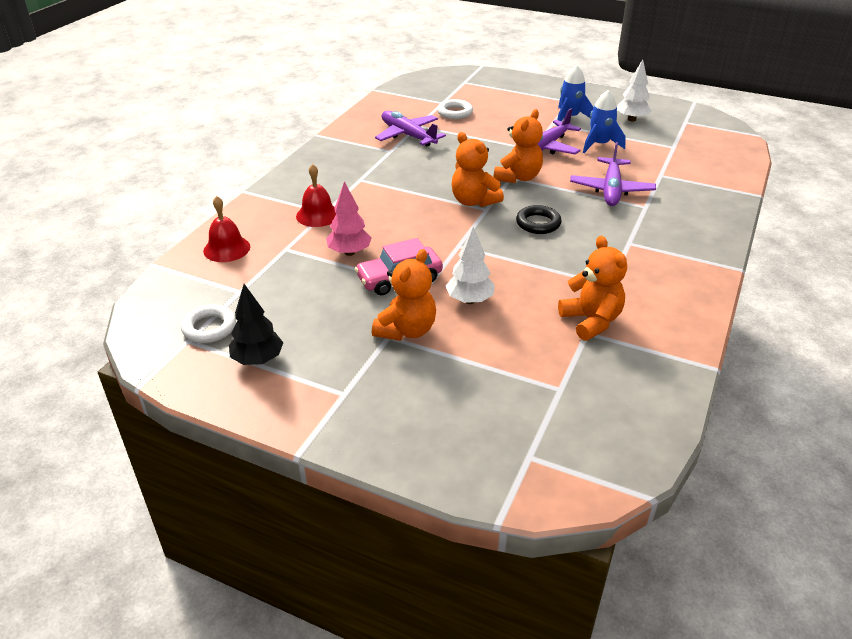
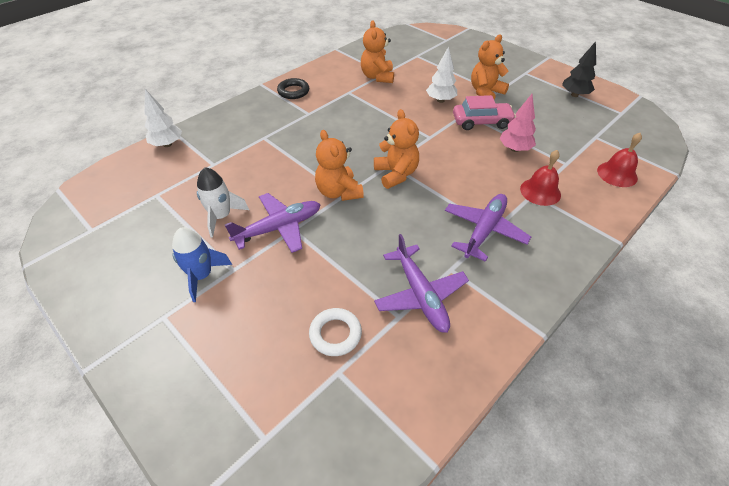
camera: 160 degrees left, 10 degrees up
white ring [181,305,236,343] -> none
orange teddy bear [494,109,543,183] -> orange teddy bear turned 75 degrees counterclockwise [315,130,364,201]
black ring [516,205,562,234] -> black ring moved to [277,78,309,99]
purple plane [570,142,656,206] -> purple plane moved to [445,194,531,262]
blue rocket [583,90,626,153] -> white rocket [197,167,249,238]
white tree [617,60,652,122] -> white tree moved to [144,89,182,147]

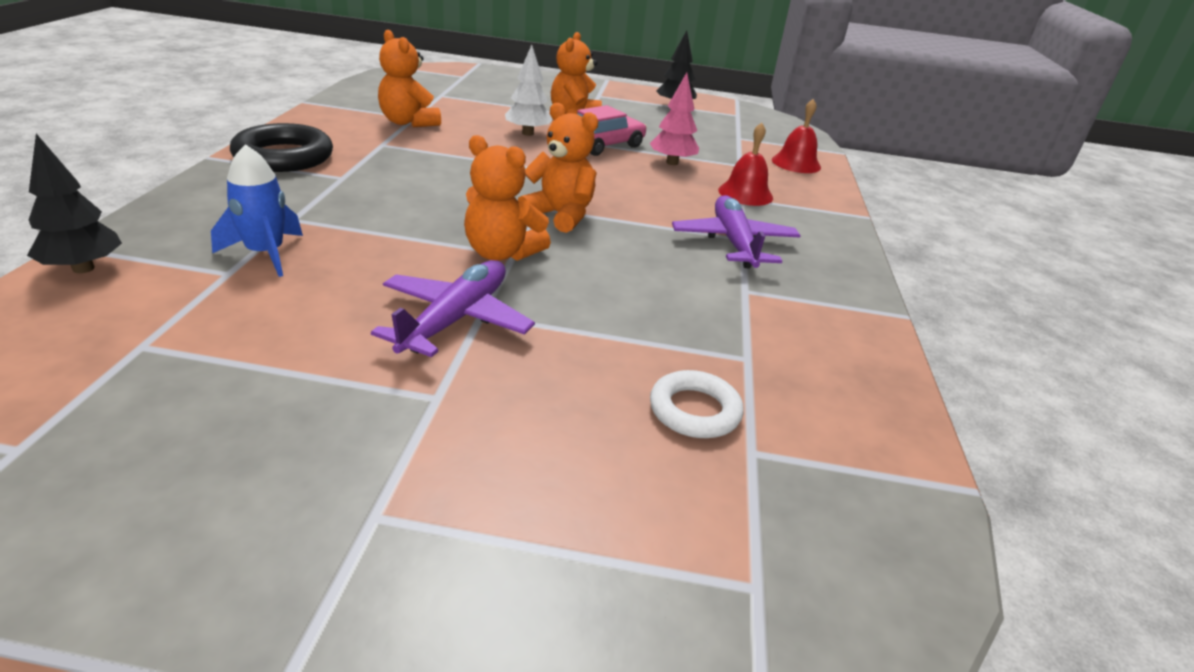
camera: 40 degrees left, 15 degrees down
white tree [144,89,182,147] -> black tree [27,134,122,273]
blue rocket [172,227,232,302] -> blue rocket moved to [211,144,303,277]
white rocket [197,167,249,238] -> none
black ring [277,78,309,99] -> black ring [230,123,333,172], size x1.61
purple plane [374,234,469,333] -> none

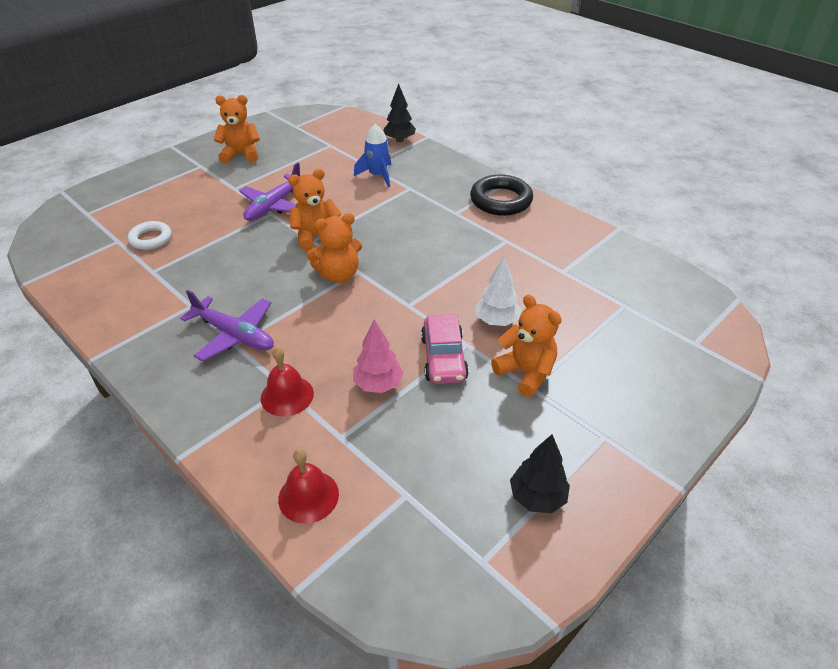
camera: 130 degrees right, 10 degrees up
purple plane [371,260,535,357] -> purple plane turned 60 degrees clockwise [239,162,300,221]
orange teddy bear [378,30,441,127] -> orange teddy bear moved to [214,95,260,163]

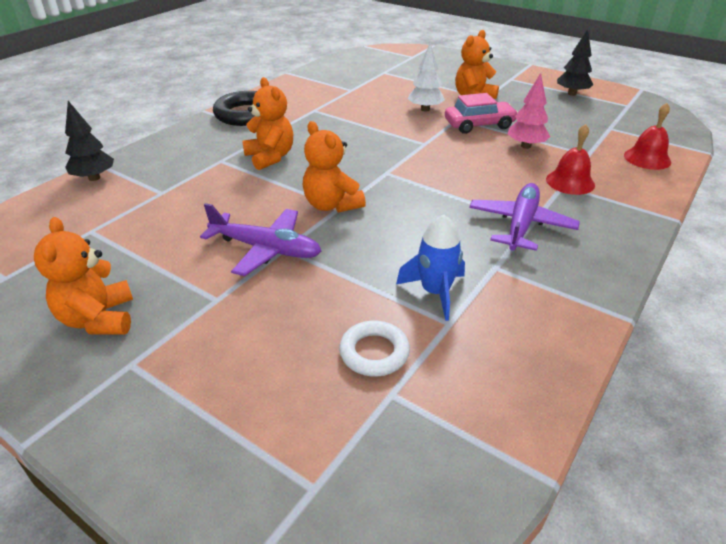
camera: 100 degrees left, 5 degrees down
orange teddy bear [307,213,362,283] -> orange teddy bear moved to [242,77,293,170]
blue rocket [354,124,391,187] -> blue rocket moved to [396,214,465,321]

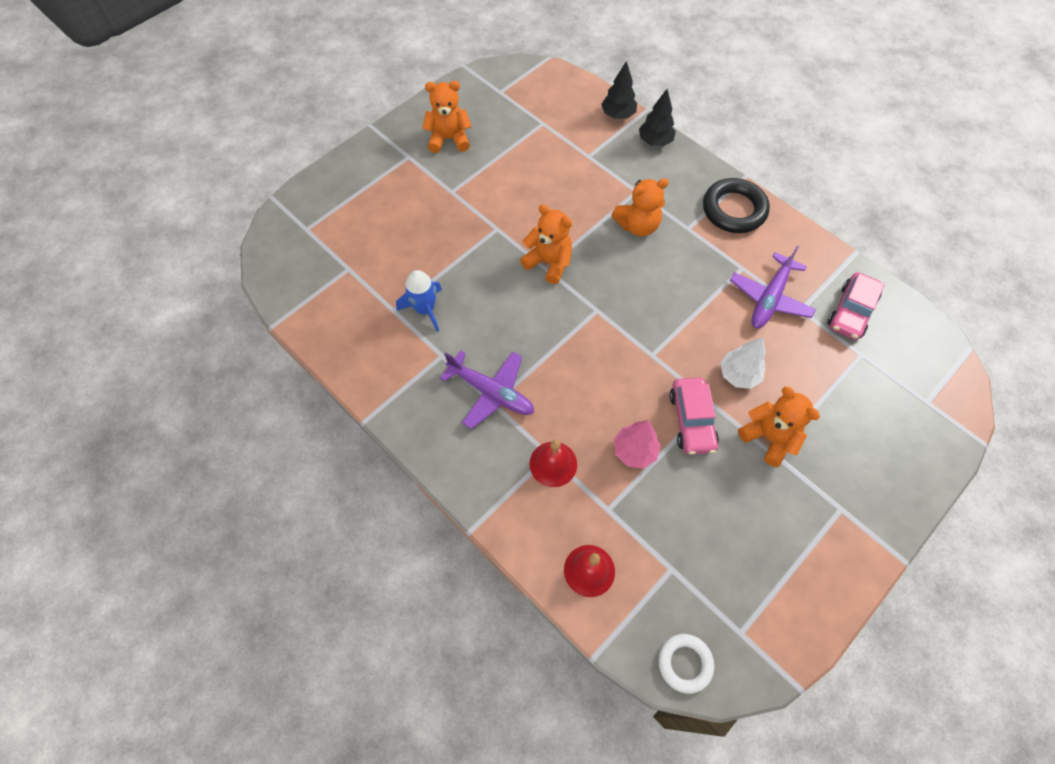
camera: 100 degrees right, 25 degrees up
purple plane [200,203,321,276] -> purple plane moved to [730,246,816,328]
orange teddy bear [303,121,366,213] -> orange teddy bear turned 60 degrees clockwise [520,204,572,284]
white ring [339,321,410,376] -> white ring moved to [658,634,714,694]
black tree [557,29,594,96] -> black tree moved to [639,89,676,146]
none -> pink car [827,272,885,340]

